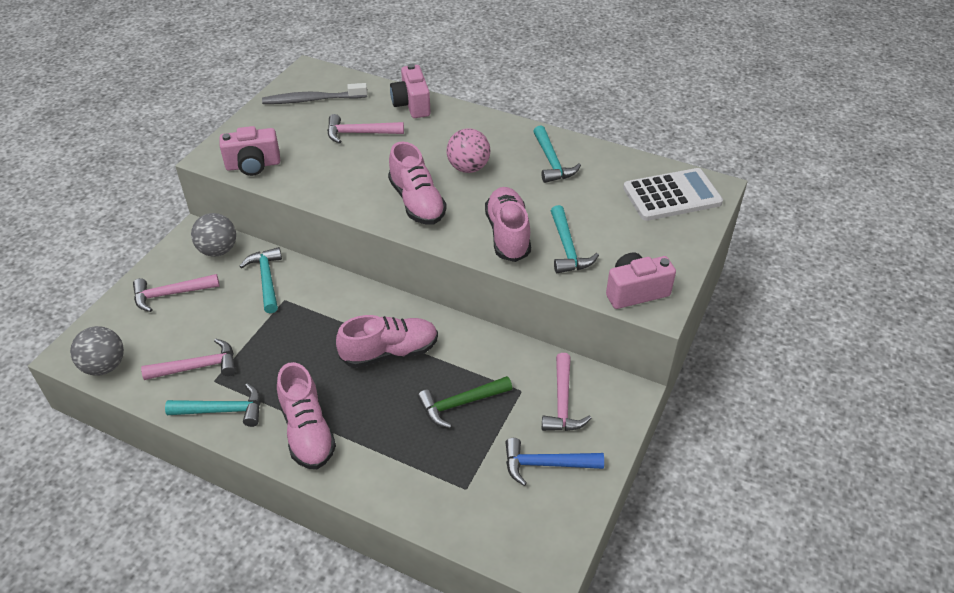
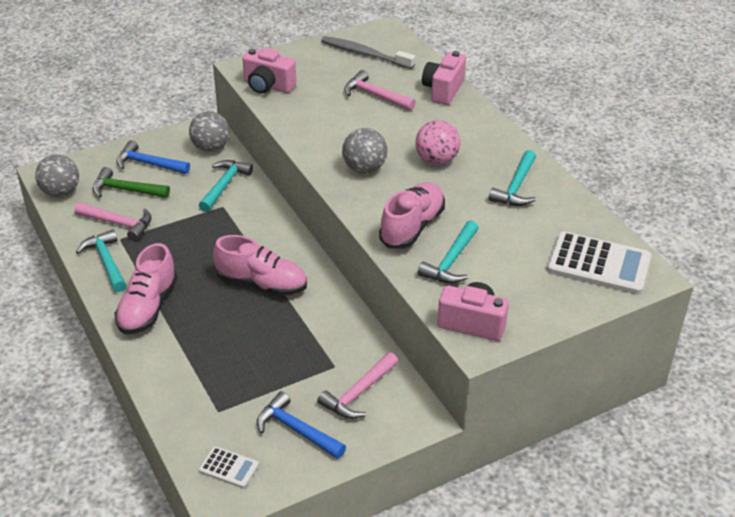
camera: 35 degrees right, 5 degrees down
pink hammer [133,274,220,312] -> blue hammer [116,140,190,174]
turquoise hammer [165,383,261,427] -> turquoise hammer turned 150 degrees counterclockwise [76,229,126,292]
pink shoe [388,141,447,225] -> grey ball [342,128,387,173]
green hammer [418,376,512,428] -> green hammer moved to [93,167,170,198]
none -> white calculator [199,446,259,488]

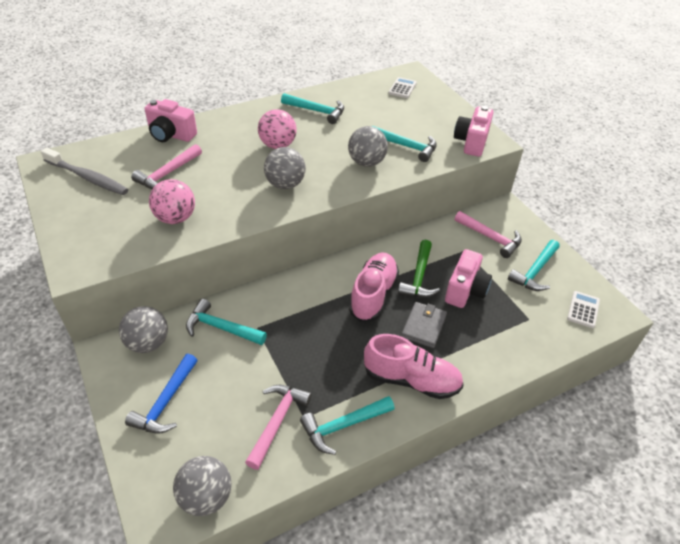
camera: 90 degrees left, 5 degrees up
green hammer [93,167,170,198] -> green hammer moved to [398,240,440,298]
pink camera [243,48,296,94] -> pink camera moved to [445,249,492,308]
blue hammer [257,391,346,459] -> turquoise hammer [508,240,560,291]
grey toothbrush [321,36,415,69] -> grey toothbrush turned 90 degrees counterclockwise [41,147,129,195]
pink shoe [379,182,445,249] -> grey ball [348,126,388,167]
white calculator [547,231,651,295] -> white calculator [389,77,417,98], size x0.50
none -> pink ball [149,179,195,224]
none -> grey wallet [401,302,447,348]

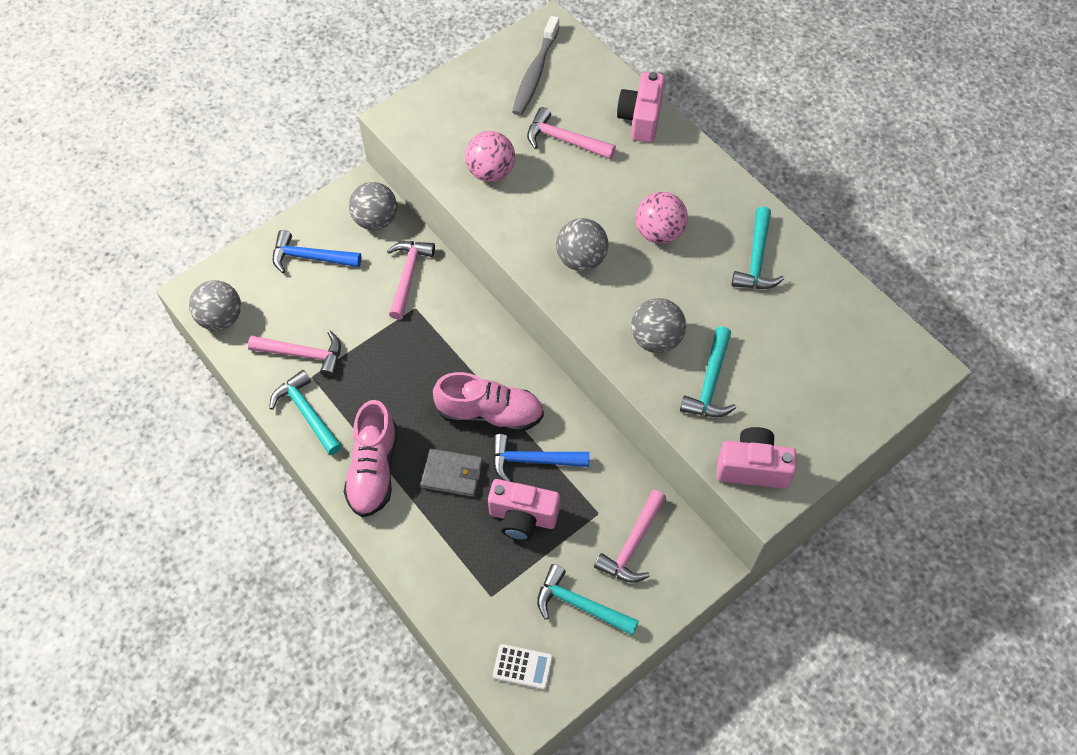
camera: 80 degrees right, 15 degrees up
turquoise hammer [186,299,267,345] -> pink hammer [387,241,435,320]
white calculator [389,77,417,98] -> none
green hammer [398,240,440,298] -> blue hammer [492,434,590,482]

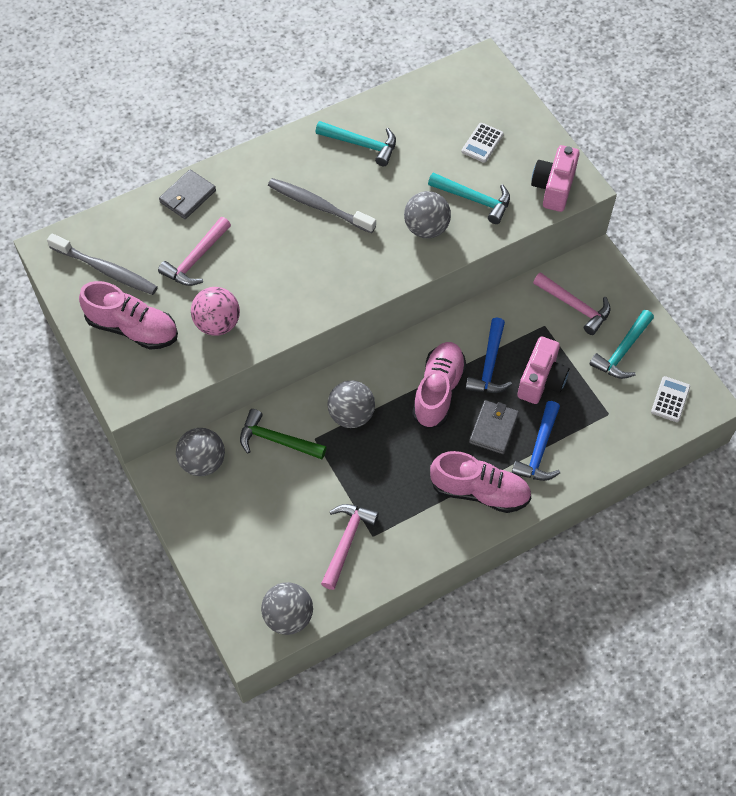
camera: 80 degrees left, 0 degrees up
turquoise hammer [269,370,342,455] -> none
blue hammer [273,230,361,273] -> blue hammer moved to [512,401,560,481]
pink hammer [387,241,435,320] -> green hammer [240,409,326,459]
grey ball [556,218,609,271] -> grey ball moved to [328,380,375,428]
pink camera [617,72,665,143] -> grey wallet [159,169,216,219]
pink ball [636,192,688,244] -> grey toothbrush [268,178,376,233]
none -> pink shoe [79,281,178,349]
none -> white calculator [461,123,504,163]

